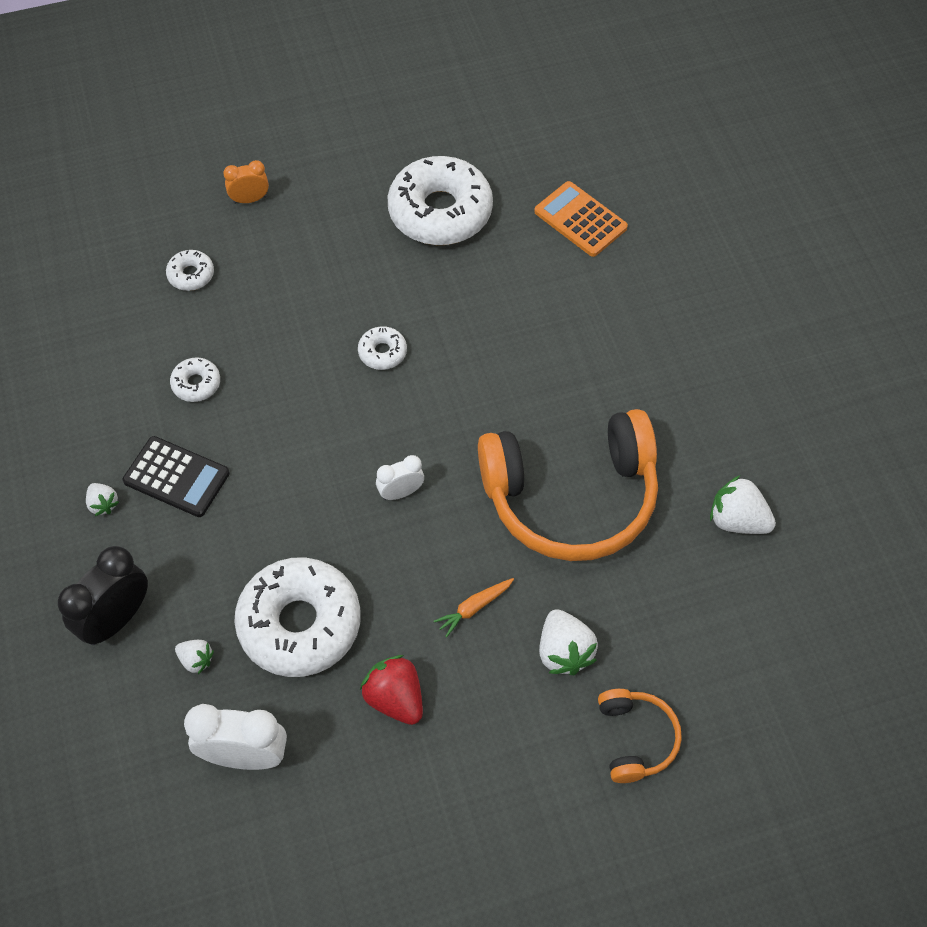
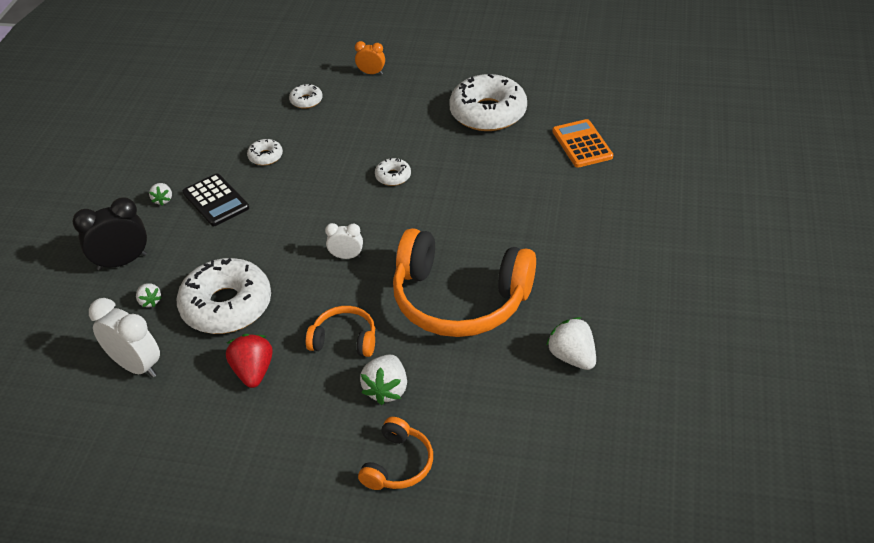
camera: 30 degrees right, 15 degrees down
orange carrot [434,578,514,638] -> orange headphones [306,306,375,357]

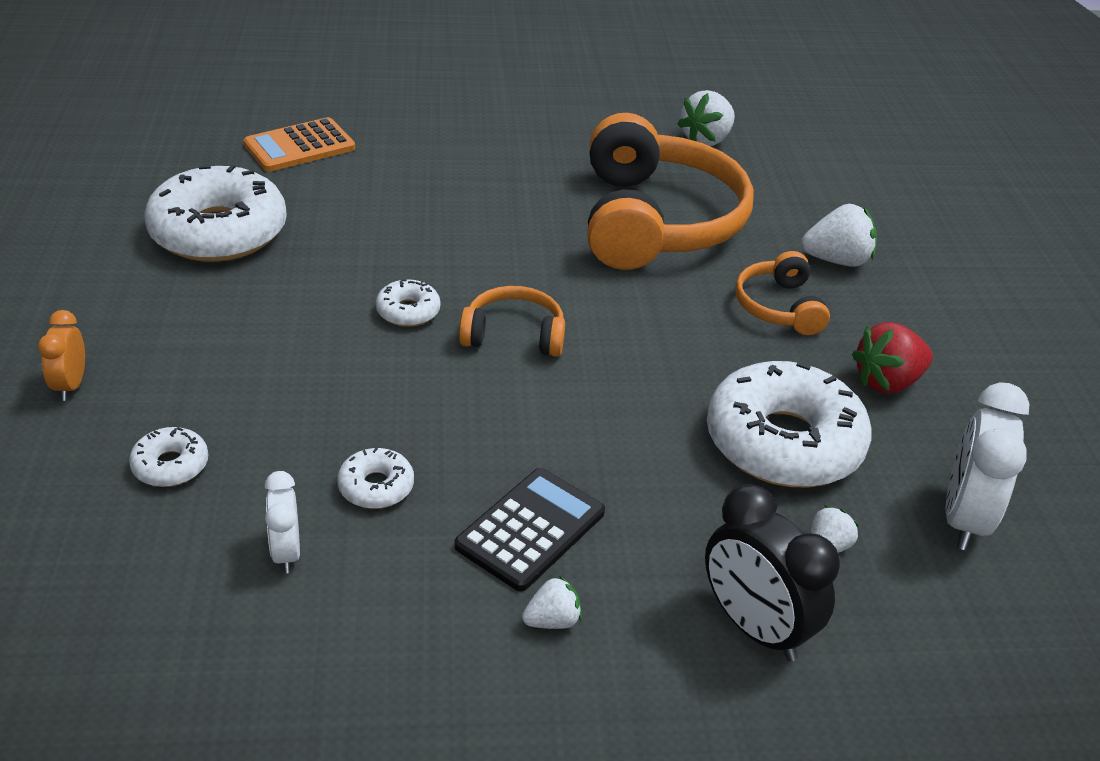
camera: 110 degrees left, 5 degrees down
white clock [325,223,363,259] -> white clock moved to [265,471,300,573]
orange headphones [358,417,433,490] -> orange headphones moved to [459,286,565,357]

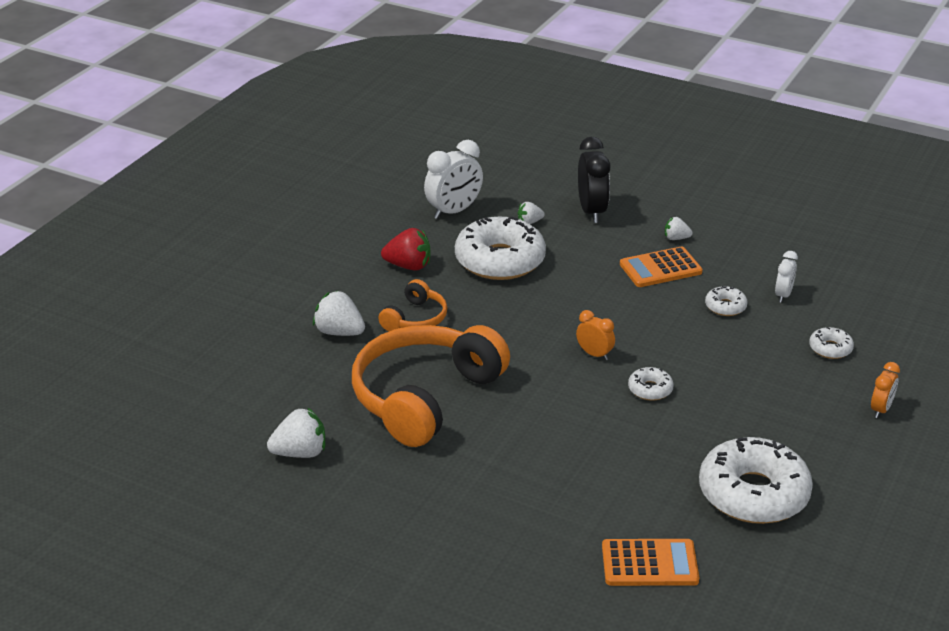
camera: 145 degrees left, 5 degrees down
black calculator [454,468,605,591] -> orange calculator [620,246,703,287]
orange headphones [459,286,565,357] -> orange clock [576,310,615,360]

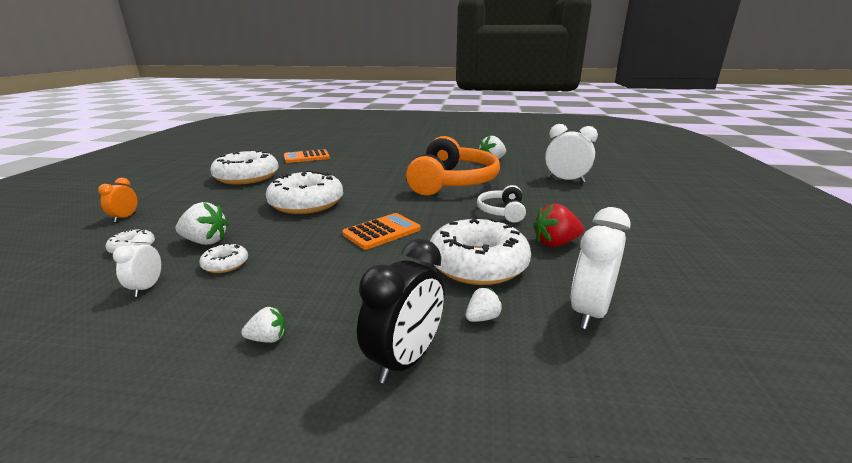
camera: 160 degrees right, 10 degrees down
white strawberry [313,291,365,336] -> white strawberry moved to [175,202,229,245]
orange headphones [378,279,447,331] -> white headphones [477,185,526,223]
orange clock [576,310,615,360] -> none
black clock [578,137,610,223] -> black clock turned 120 degrees counterclockwise [357,239,445,384]
orange calculator [620,246,703,287] -> orange calculator moved to [342,213,421,250]
white donut [628,367,674,401] -> white donut [266,171,343,214], size x2.27
none -> white clock [545,124,598,183]

